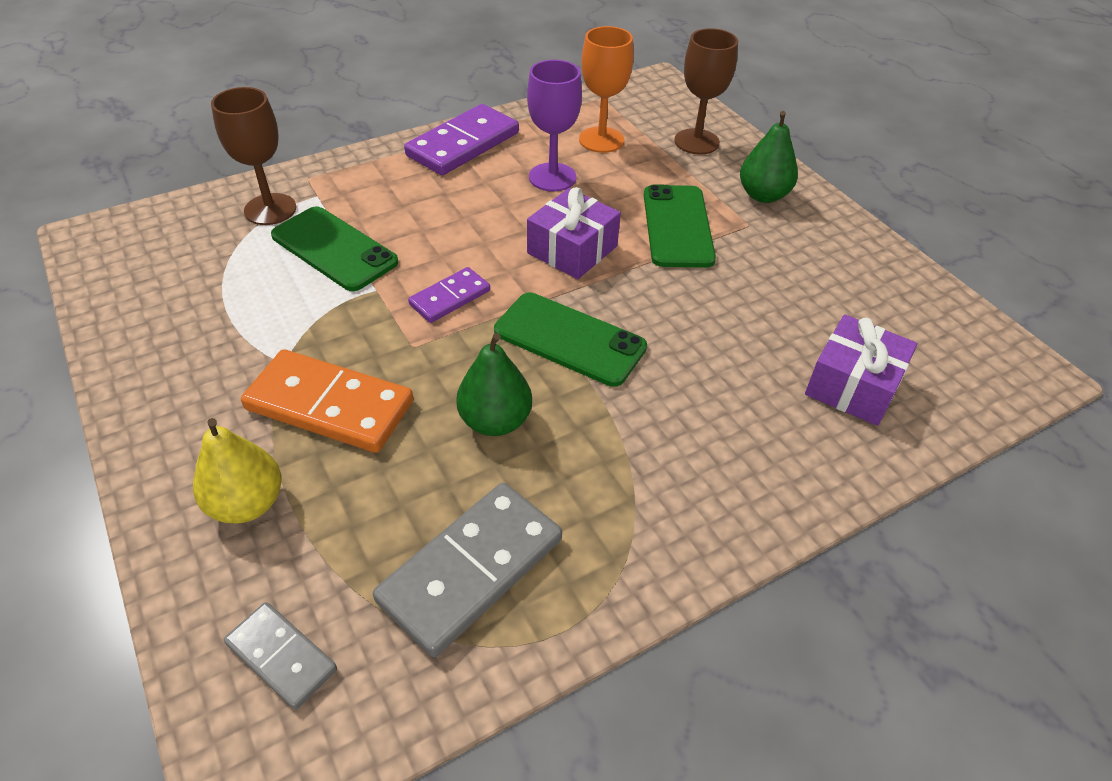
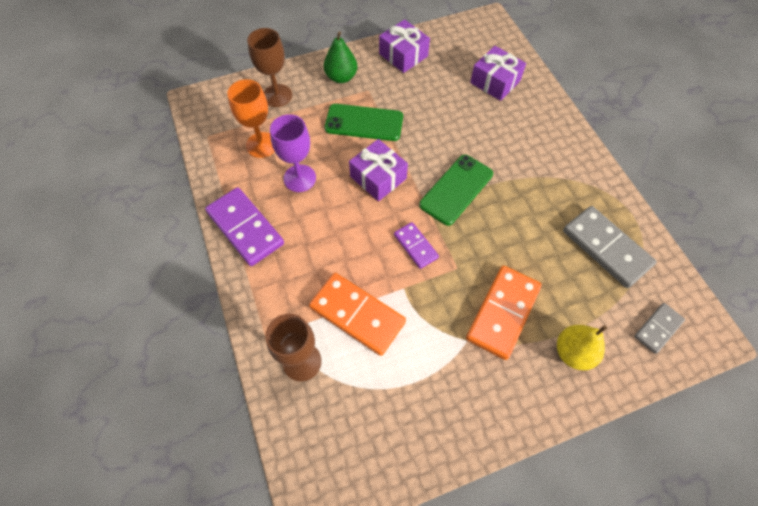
camera: 80 degrees left, 15 degrees up
green phone [271,206,399,291] -> orange domino [309,273,406,356]
green pear [456,333,532,436] -> none
none -> purple gift [379,19,430,73]

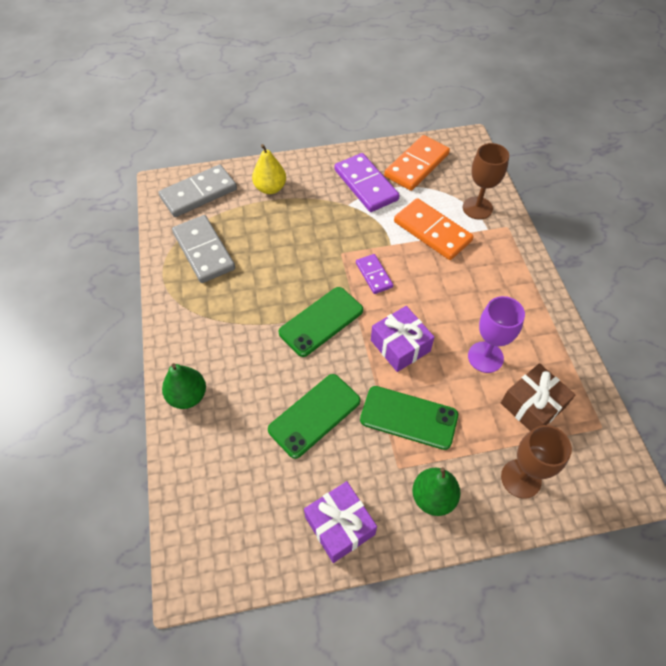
camera: 170 degrees left, 5 degrees down
purple domino [205,187,284,266] -> purple domino moved to [335,153,400,212]
orange goblet [227,79,275,158] -> brown gift [501,363,575,431]
orange domino [466,265,542,360] -> orange domino moved to [384,135,450,191]
purple gift [470,46,526,101] -> none
grey domino [634,303,685,354] -> grey domino [158,164,237,217], size x1.78
none -> green pear [162,363,206,409]
none -> green phone [268,374,360,459]

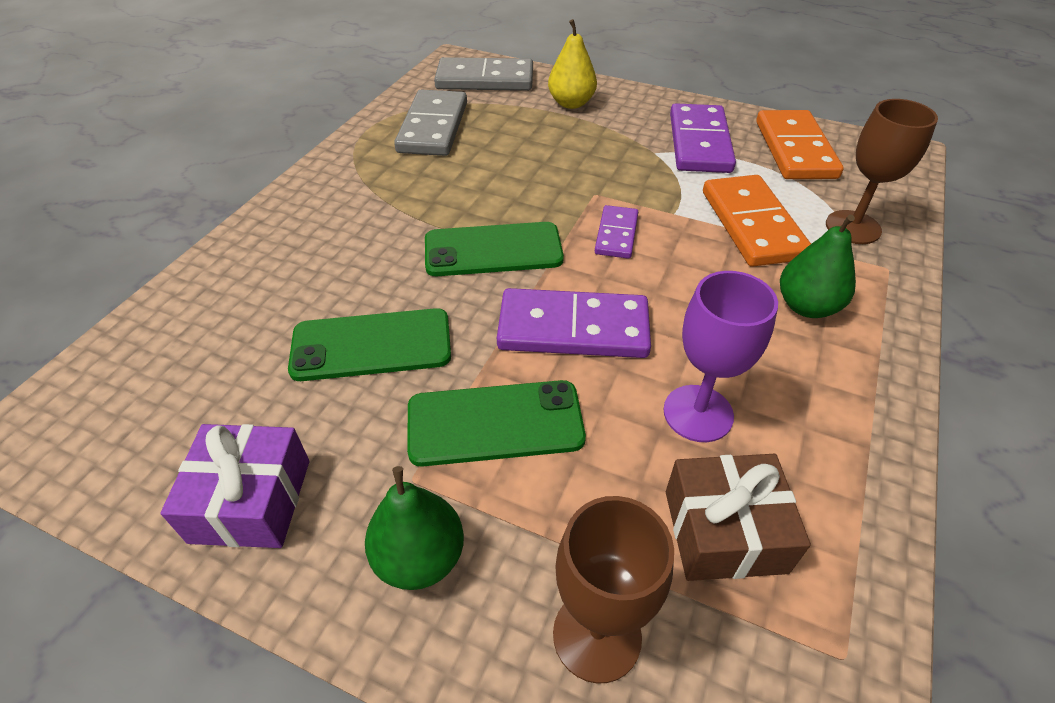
camera: 35 degrees right, 10 degrees down
green pear [162,363,206,409] -> green pear moved to [780,214,856,318]
green phone [360,386,458,450] -> green phone turned 60 degrees counterclockwise [407,380,586,467]
purple gift [371,306,434,372] -> purple domino [497,288,651,358]
orange domino [384,135,450,191] -> orange domino turned 75 degrees counterclockwise [756,110,844,179]

